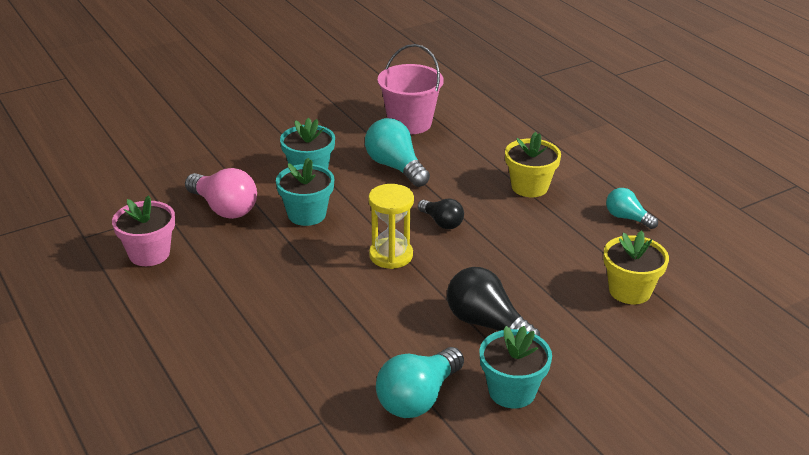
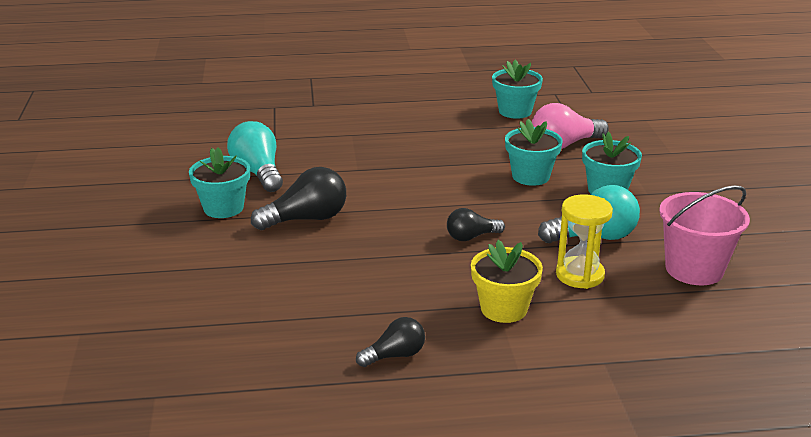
camera: 115 degrees right, 5 degrees down
pink flower pot [112,195,175,266] -> turquoise flower pot [492,60,543,119]
yellow hourglass [368,184,414,269] -> yellow hourglass moved to [556,194,613,289]
yellow flower pot [603,230,669,304] -> none
turquoise light bulb [606,188,658,229] -> black light bulb [356,317,425,367]

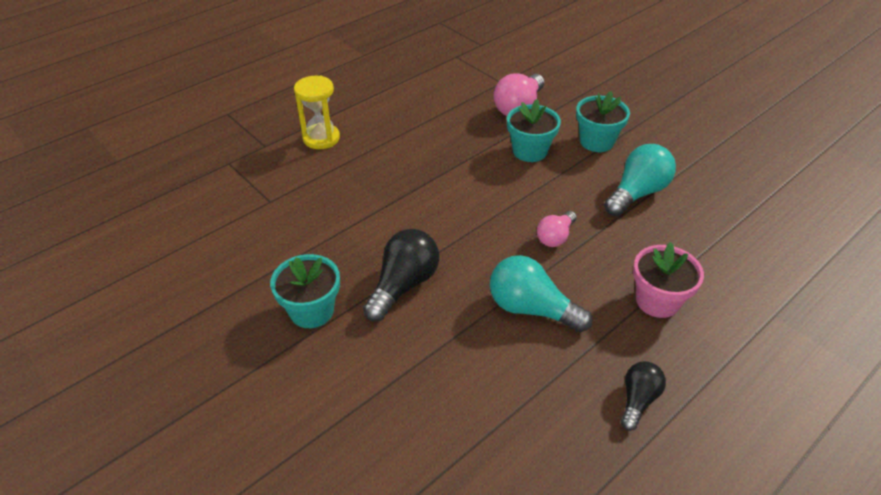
camera: 35 degrees left, 15 degrees up
turquoise light bulb [227,121,283,192] -> turquoise light bulb moved to [490,255,592,333]
black light bulb [447,208,505,241] -> pink light bulb [537,211,577,247]
yellow flower pot [471,240,543,323] -> pink flower pot [633,242,704,318]
turquoise flower pot [492,60,543,119] -> none
yellow hourglass [556,194,613,289] -> yellow hourglass moved to [294,75,340,149]
pink bucket [659,185,750,285] -> none

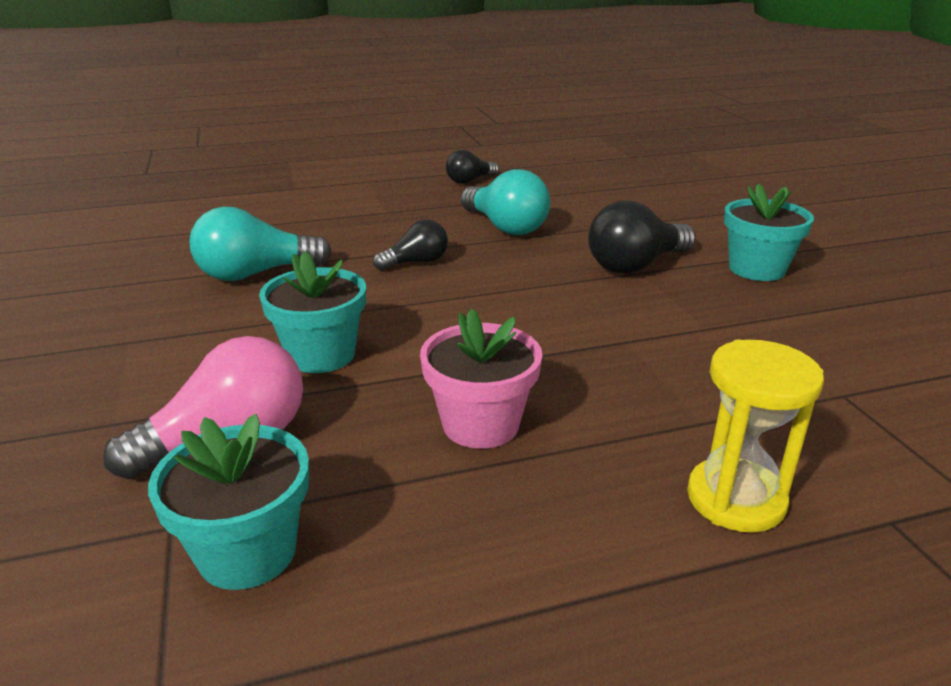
camera: 155 degrees left, 15 degrees down
pink light bulb [537,211,577,247] -> black light bulb [373,220,448,271]
turquoise flower pot [576,91,630,152] -> turquoise flower pot moved to [148,414,309,590]
pink flower pot [633,242,704,318] -> pink flower pot moved to [420,309,542,449]

